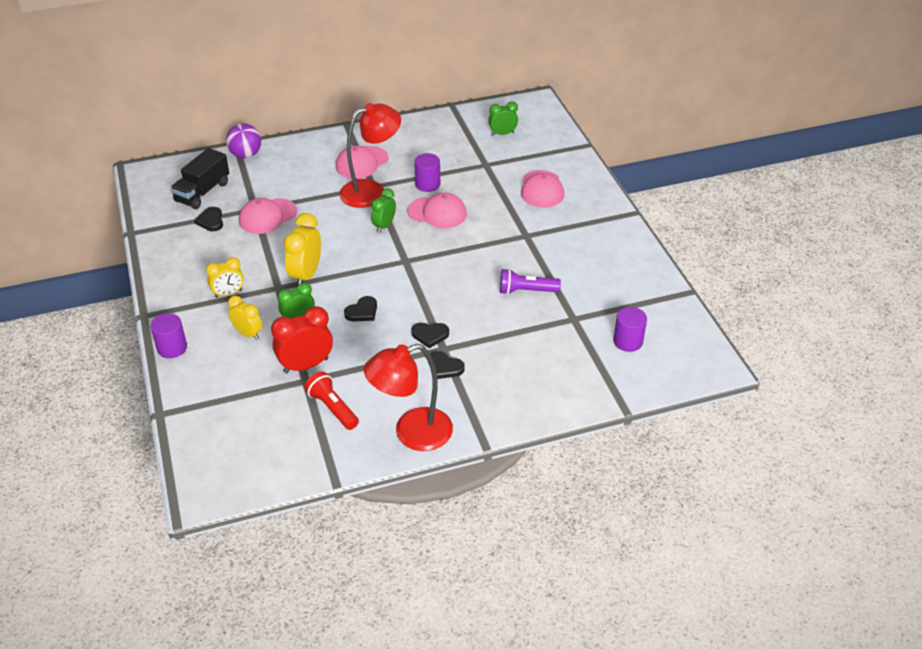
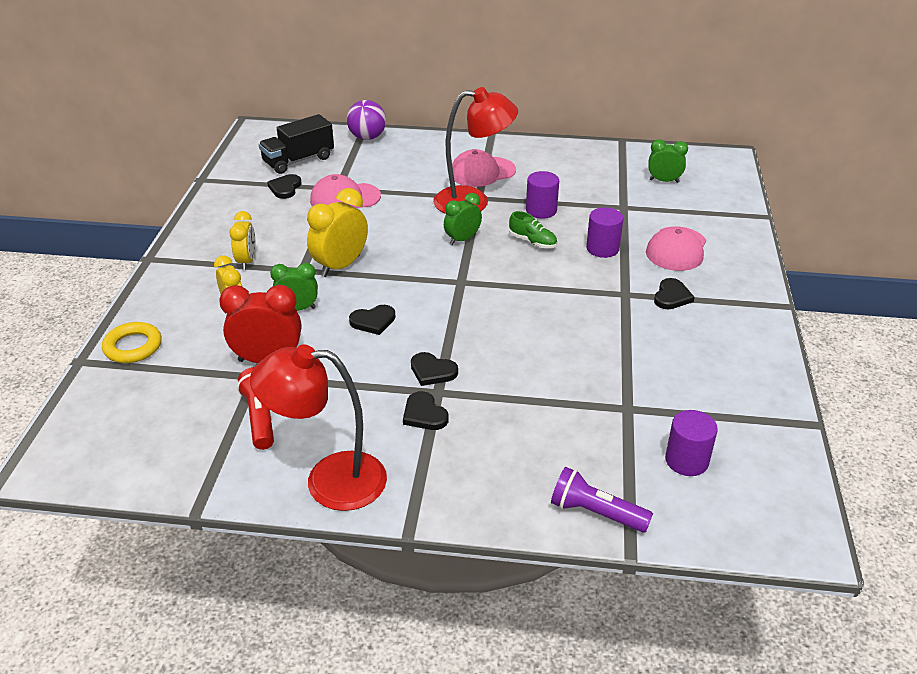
camera: 25 degrees right, 5 degrees down
purple cylinder [150,313,187,358] -> purple cylinder moved to [586,207,624,258]
yellow clock [206,257,244,298] -> yellow clock turned 90 degrees counterclockwise [230,211,256,270]
pink cap [407,193,467,228] -> green shoe [509,211,557,248]
purple flashlight [500,269,561,295] -> purple flashlight moved to [551,467,653,532]
none -> yellow ring [102,322,161,363]
none -> black heart [654,278,695,309]

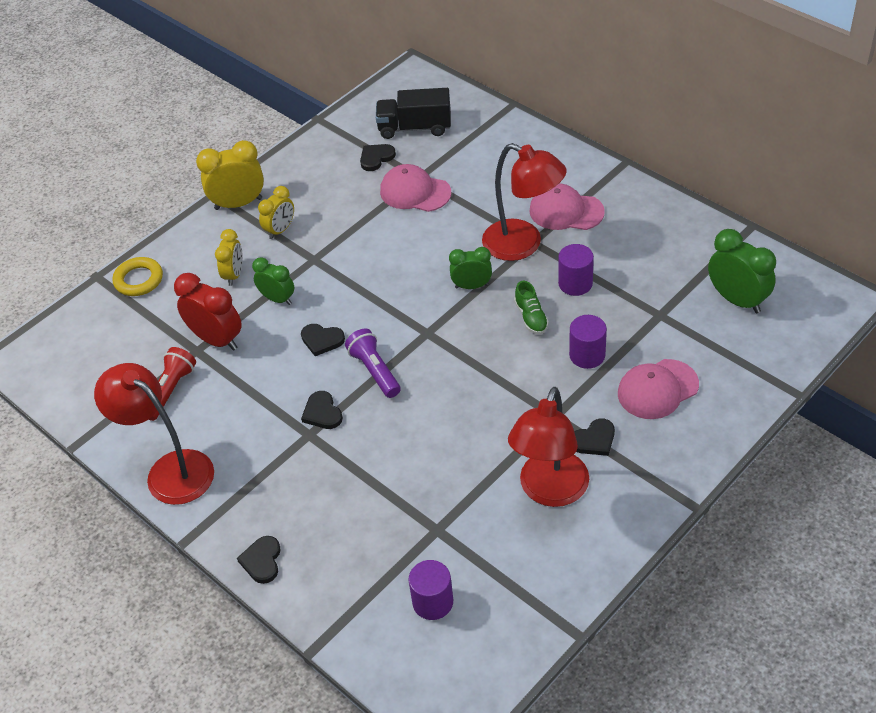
camera: 40 degrees right, 10 degrees up
yellow clock [307,188,368,277] -> yellow clock moved to [196,140,264,210]
purple ball [347,100,386,140] -> none
black heart [403,391,448,430] -> black heart moved to [237,536,281,584]
purple flashlight [551,467,653,532] -> purple flashlight moved to [345,329,401,398]
green clock [648,139,688,183] -> green clock [708,229,776,313], size x1.56
none -> red lamp [508,387,589,507]

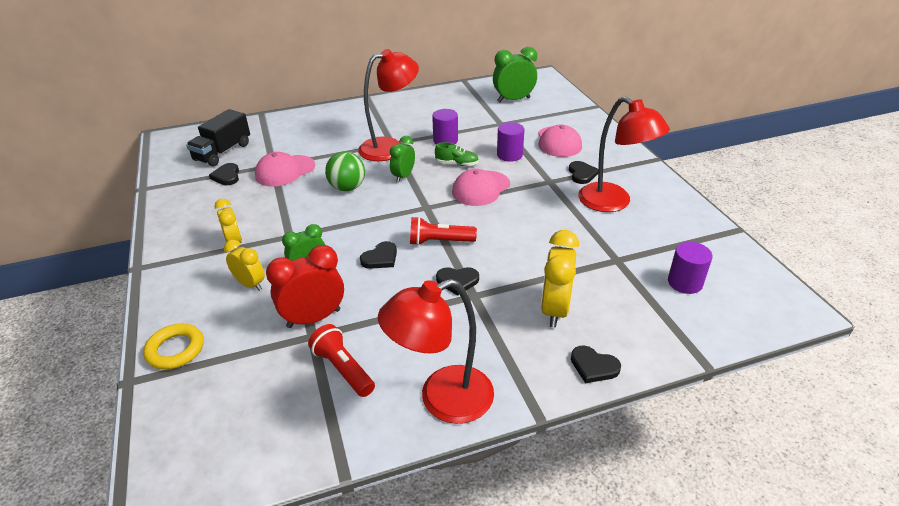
camera: 65 degrees left, 10 degrees down
yellow clock [196,140,264,210] -> yellow clock moved to [541,230,579,328]
purple flashlight [345,329,401,398] -> red flashlight [410,217,477,246]
pink cap [529,183,605,230] -> pink cap moved to [452,169,510,206]
none -> green ball [325,152,365,191]

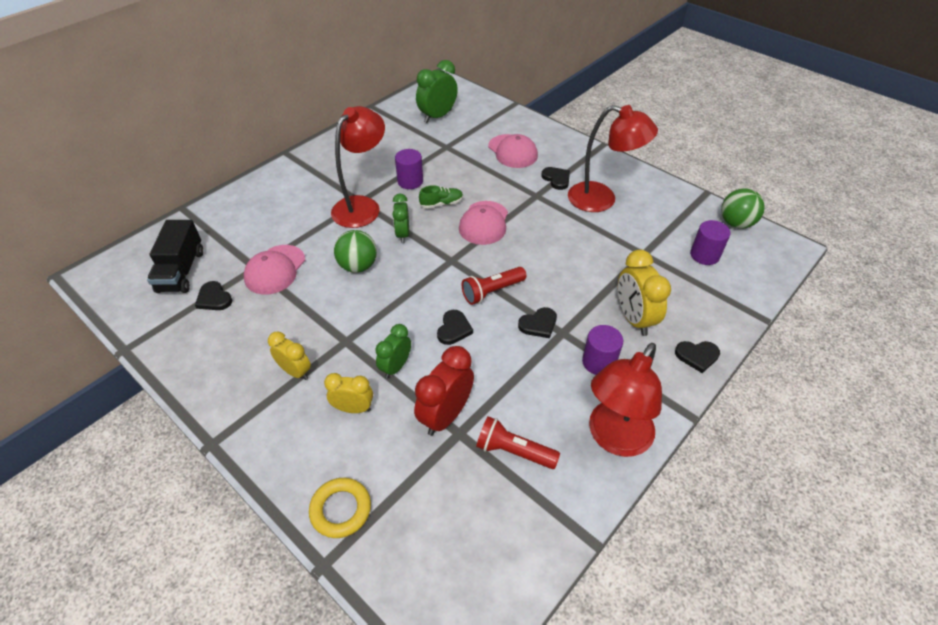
camera: 30 degrees left, 10 degrees up
purple cylinder [497,122,524,162] -> purple cylinder moved to [582,325,623,375]
none -> green ball [721,188,765,229]

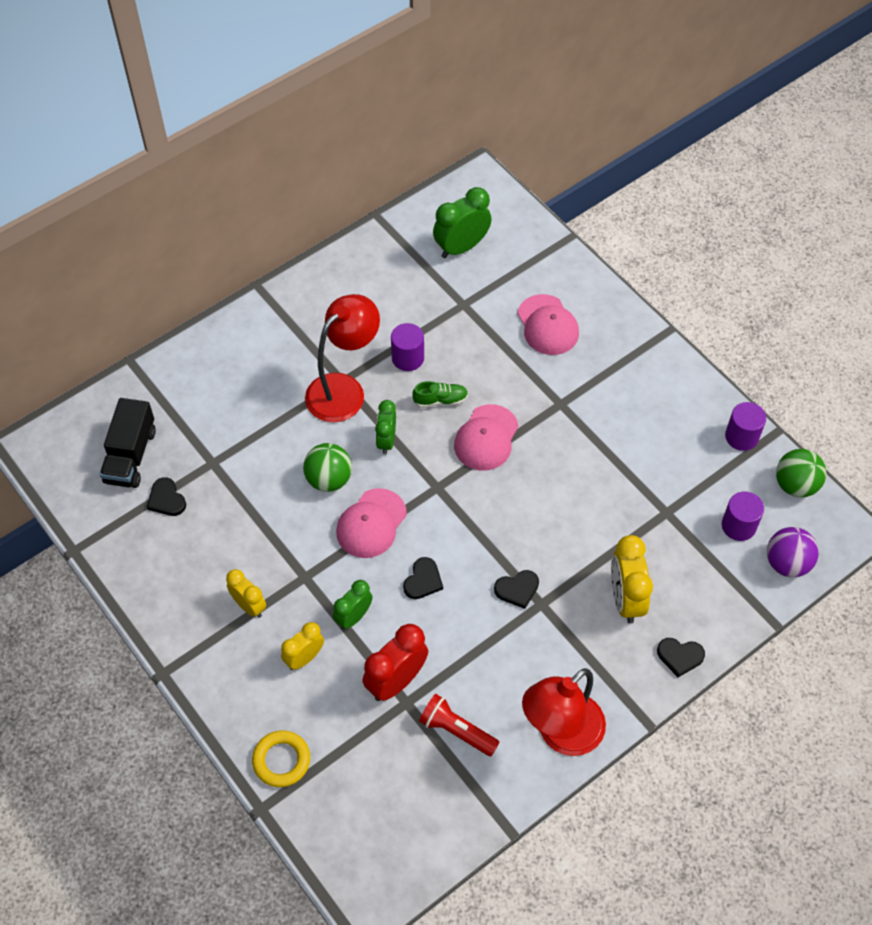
camera: 10 degrees right, 10 degrees up
pink cap [244,245,305,295] -> pink cap moved to [336,488,407,558]
yellow clock [324,373,373,413] -> yellow clock turned 60 degrees counterclockwise [281,622,324,670]
red flashlight [462,267,526,305] -> none
black heart [542,167,570,190] -> none
red lamp [568,105,658,212] -> none
purple cylinder [582,325,623,375] -> purple cylinder moved to [725,402,766,451]
none -> purple ball [767,527,819,577]

